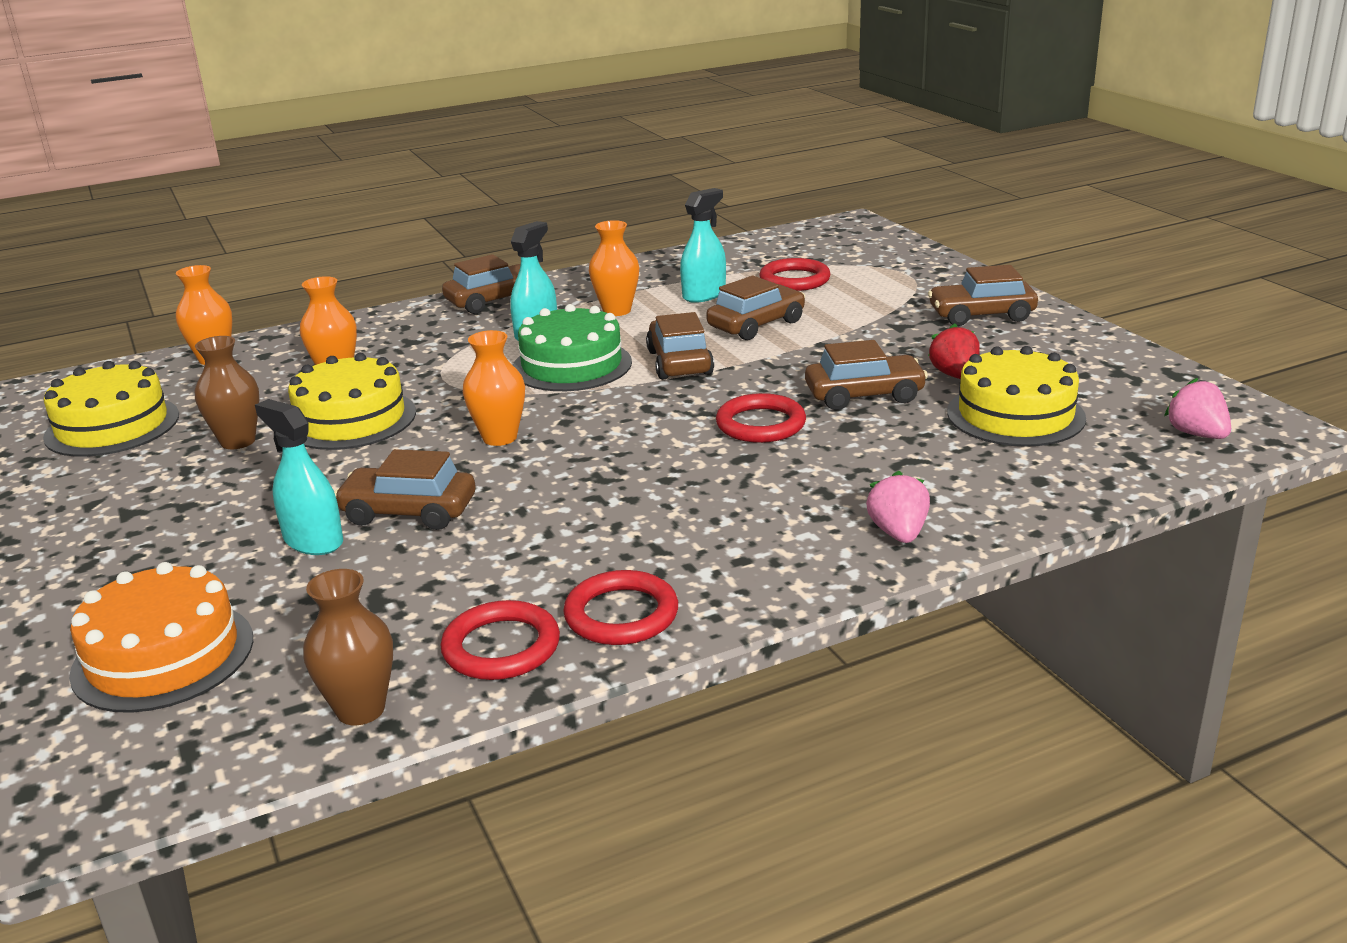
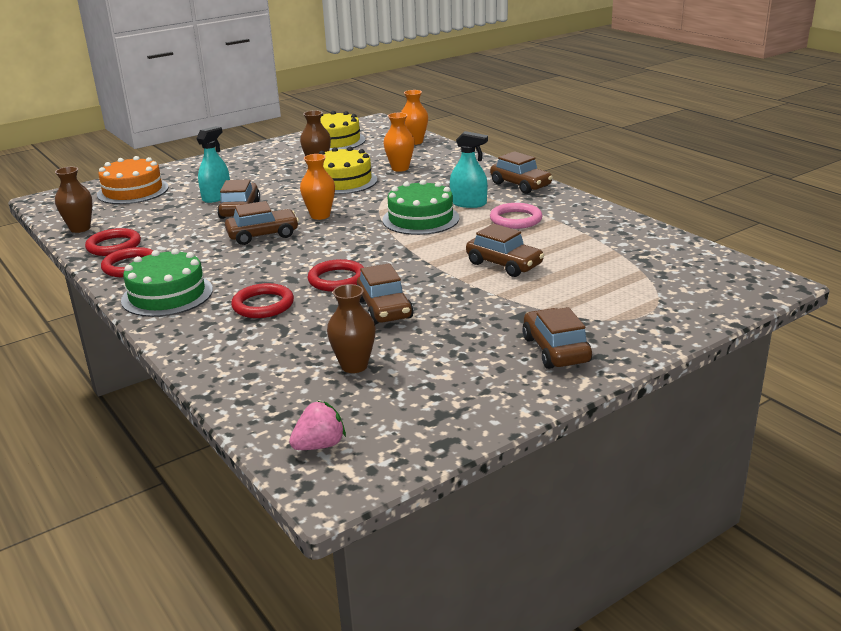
camera: 80 degrees right, 0 degrees up
orange vase [589,220,639,316] -> pink ring [490,203,543,229]
brown car [646,312,714,380] -> brown car moved to [225,201,299,245]
turquoise spray bottle [680,188,726,303] -> none
red ring [760,258,831,291] -> red ring moved to [231,283,294,318]
pink strawberry [866,471,930,543] -> none
red strawberry [928,324,980,379] -> none
yellow cake [947,346,1086,447] -> brown vase [327,284,376,373]
none -> green cake [121,249,213,317]

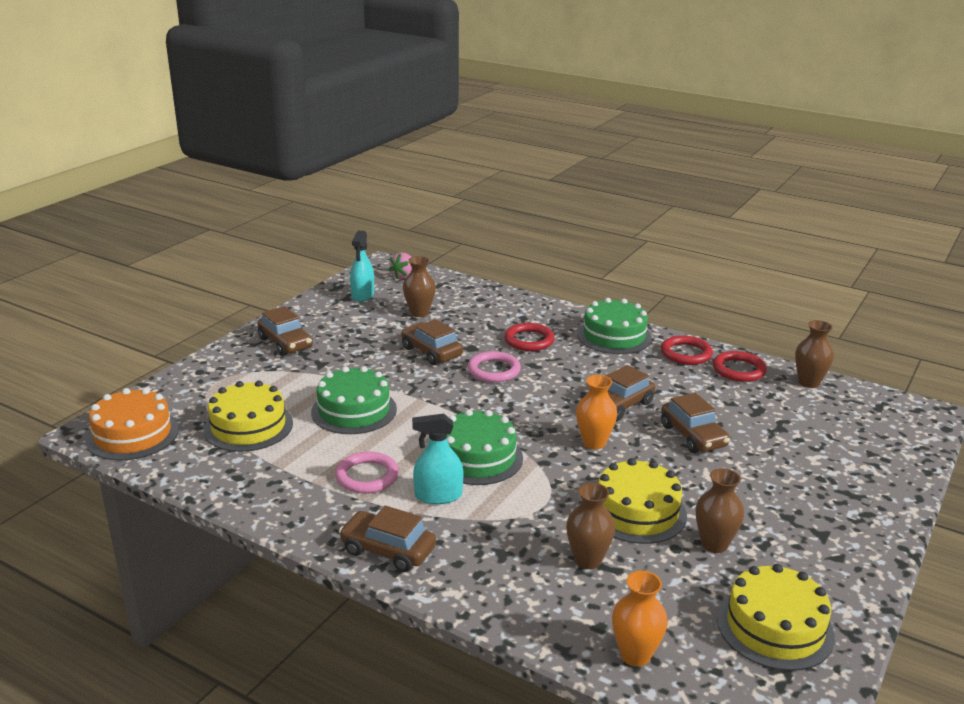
camera: 155 degrees right, 0 degrees up
orange cake [97,156,169,204] -> orange cake moved to [86,388,179,461]
turquoise spray bottle [196,126,230,203] -> turquoise spray bottle moved to [350,231,374,302]
red ring [308,259,365,292] -> pink ring [468,351,521,382]
orange vase [383,113,415,172] -> brown vase [566,483,615,569]
brown car [466,224,545,277] -> green cake [311,366,397,434]
none -> yellow cake [204,381,293,452]

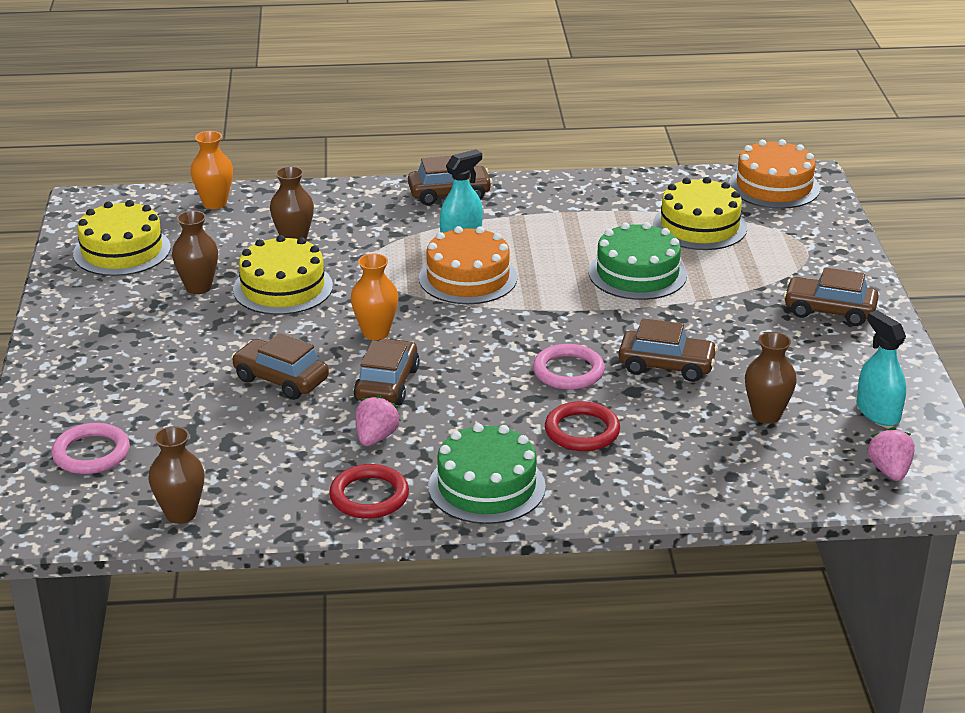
camera: 145 degrees right, 5 degrees up
pink ring [335,452,399,493] -> pink ring moved to [52,423,130,474]
green cake [447,409,523,485] -> orange cake [419,226,517,304]
red ring [713,351,767,382] -> none
none -> pink strawberry [356,395,401,446]

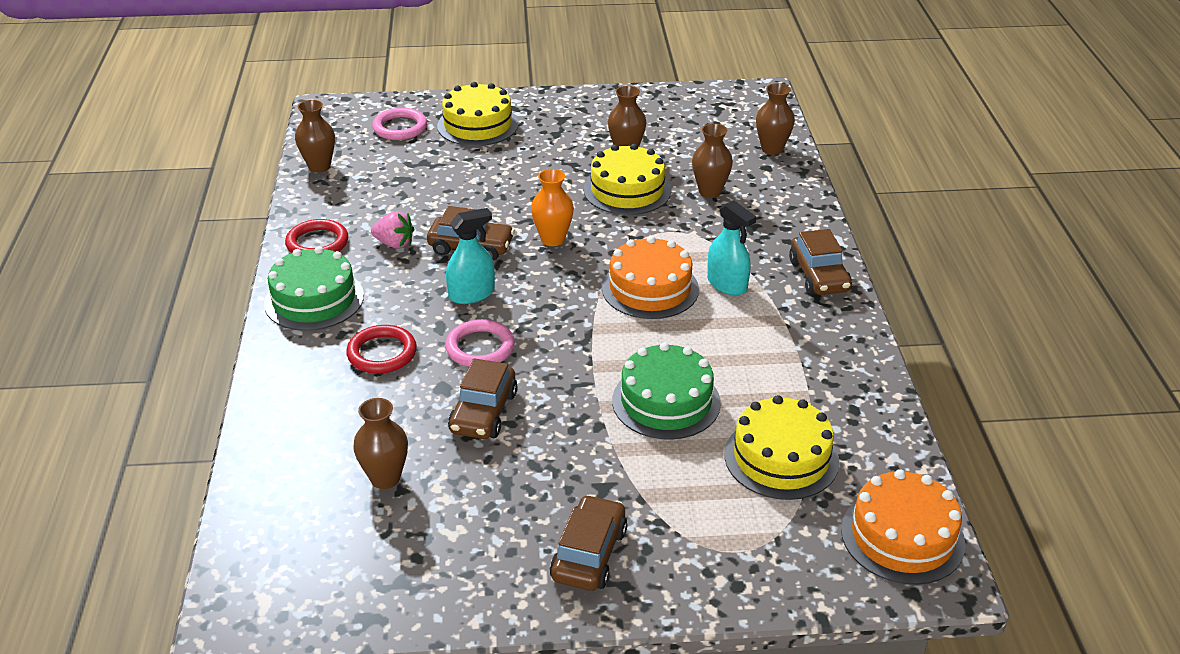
camera: 90 degrees right, 5 degrees up
yellow cake [73,200,171,276] -> yellow cake moved to [437,82,519,146]
orange vase [190,131,233,209] -> brown vase [756,83,795,155]
brown car [231,333,329,400] -> none
turquoise spray bottle [857,310,906,426] -> turquoise spray bottle moved to [446,208,495,304]
pink strawberry [867,427,915,481] -> none

